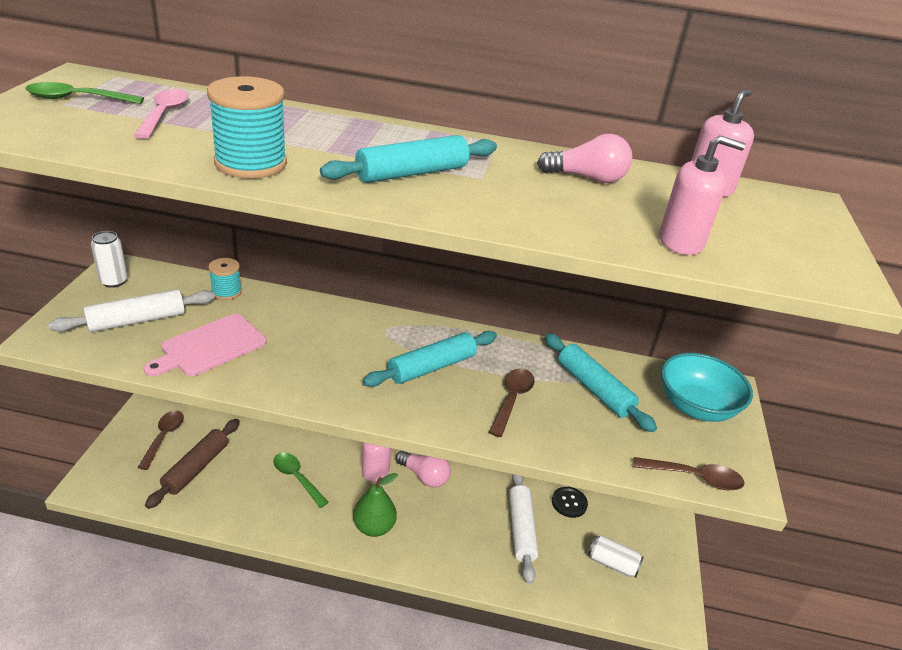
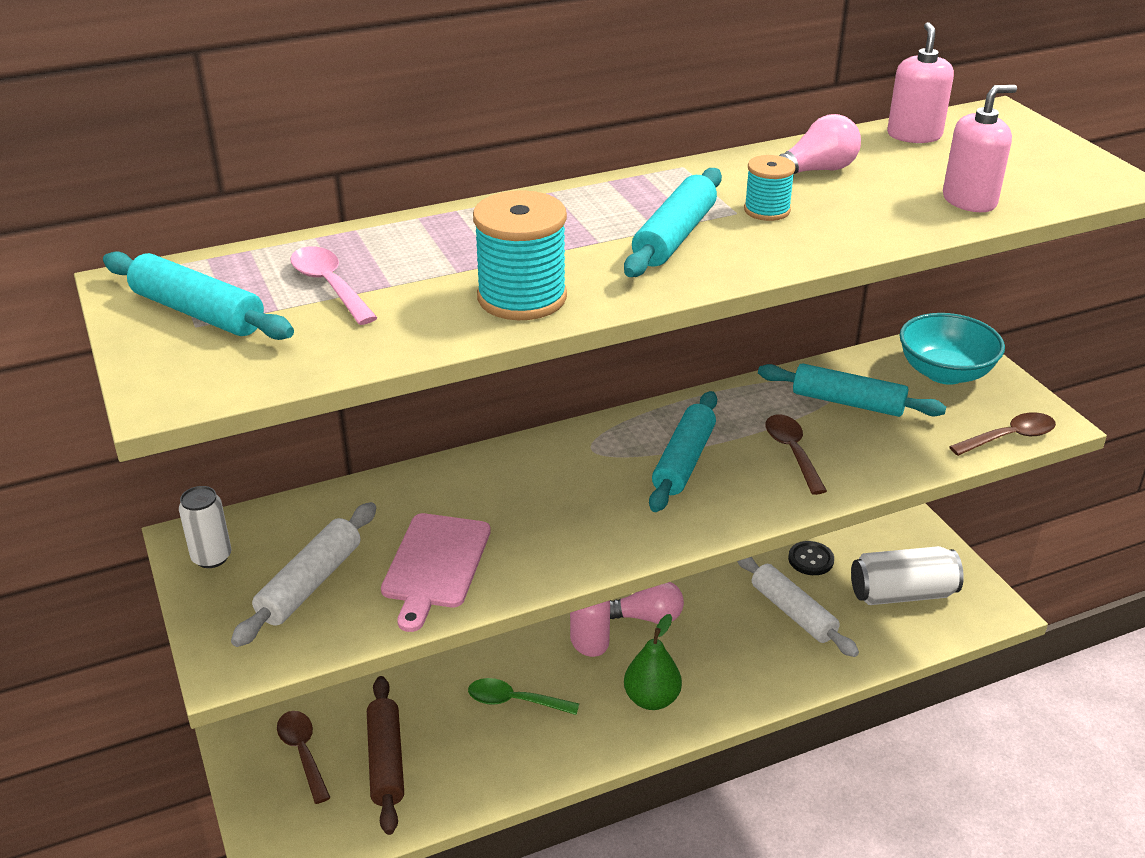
camera: 30 degrees left, 0 degrees up
green spoon [25,82,144,104] -> turquoise rolling pin [103,251,294,340]
turquoise spool [208,258,242,300] -> turquoise spool moved to [744,155,796,221]
white can [588,535,644,578] -> white can [851,546,964,605], size x1.64

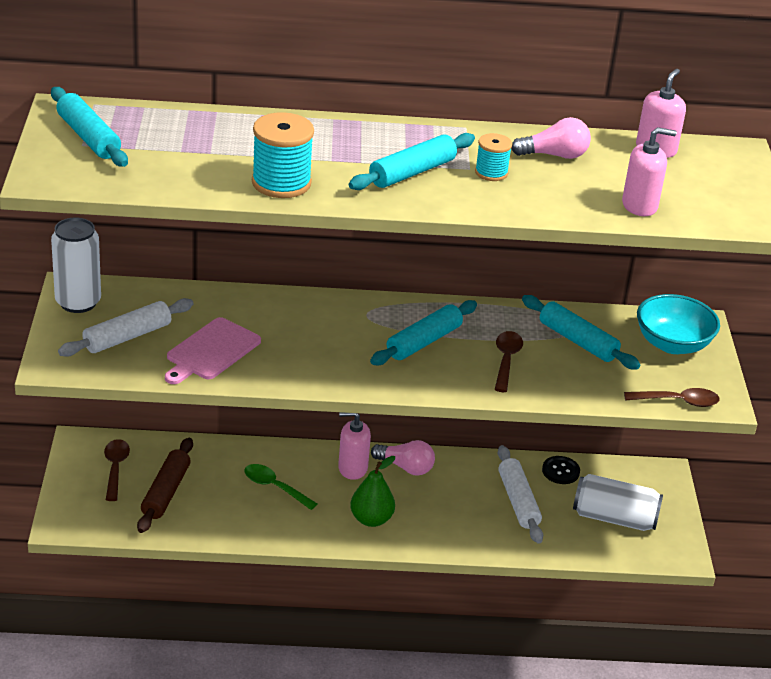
camera: 20 degrees right, 0 degrees up
white can [179,486,231,568] -> white can [51,218,101,313], size x1.64
pink spoon [290,246,378,325] -> none

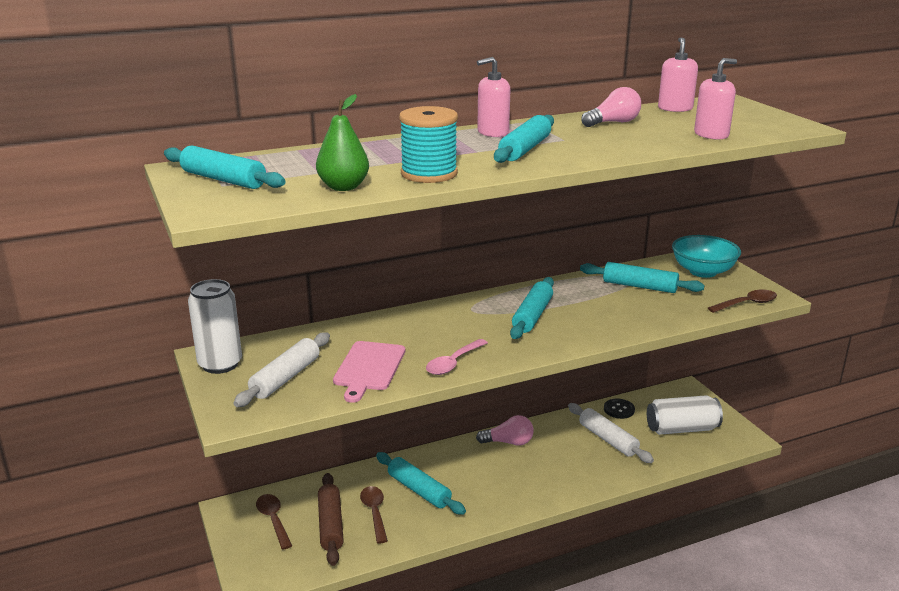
camera: 20 degrees left, 10 degrees down
green spoon [244,464,317,510] -> turquoise rolling pin [376,452,466,515]
pink soap dispenser [338,412,371,480] -> pink soap dispenser moved to [477,57,511,137]
green pear [350,456,395,527] -> green pear moved to [316,94,369,191]
turquoise spool [475,133,512,181] -> none
brown spoon [494,331,523,392] -> brown spoon moved to [360,486,388,543]
none -> pink spoon [426,339,488,375]

